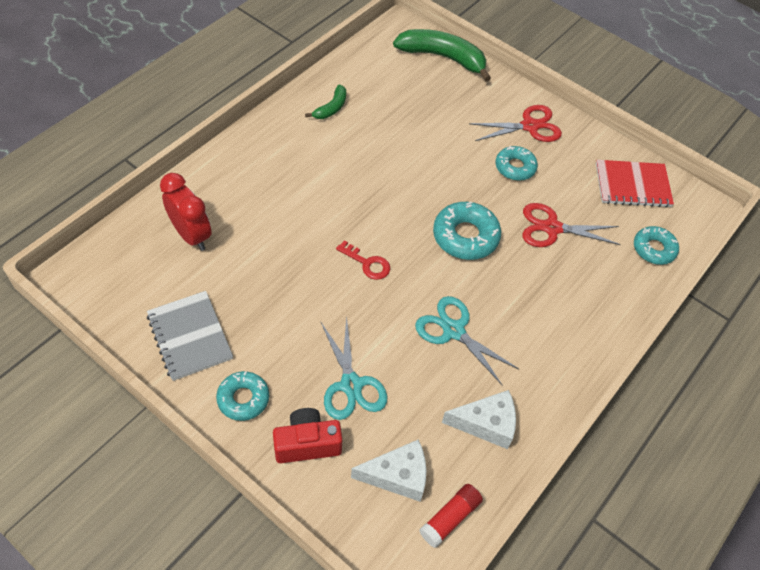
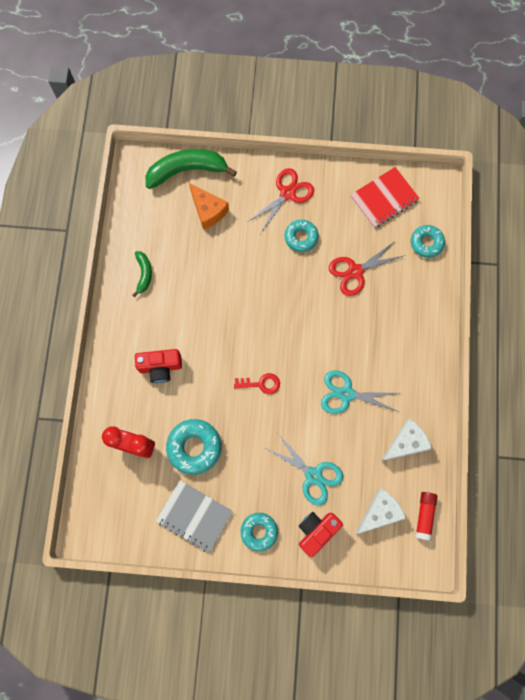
camera: 30 degrees left, 20 degrees up
turquoise donut [433,202,501,260] -> turquoise donut moved to [166,419,221,475]
none -> red camera [135,349,182,383]
none -> orange cheese [189,183,229,229]

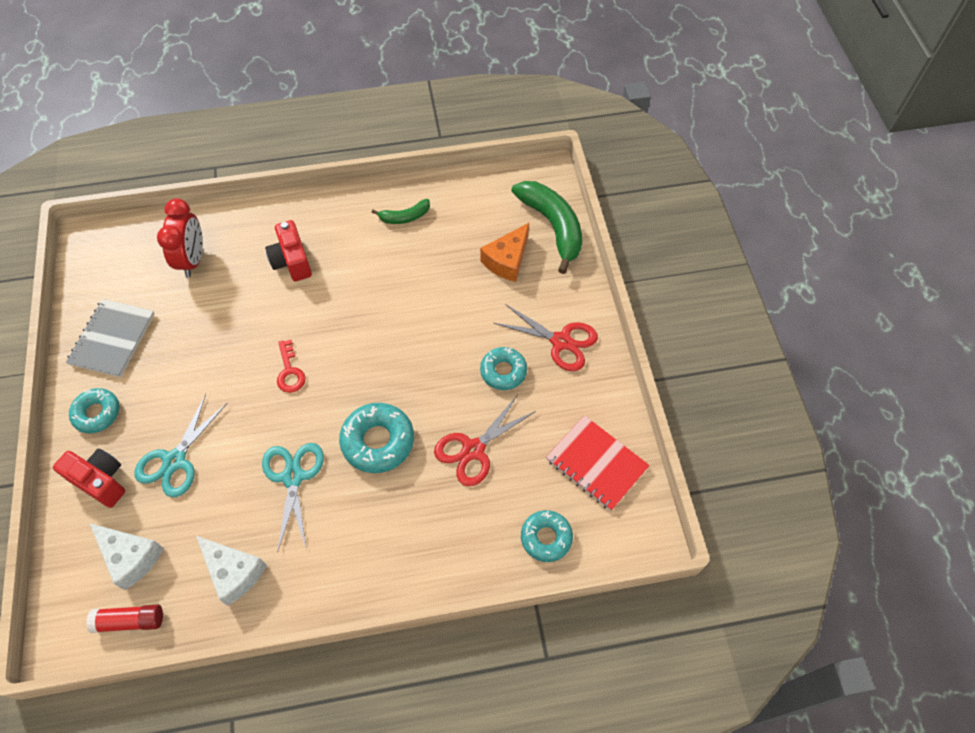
camera: 75 degrees right, 15 degrees down
turquoise donut [166,419,221,475] -> turquoise donut moved to [339,403,414,473]
red scissors [329,241,406,296] -> red scissors turned 90 degrees counterclockwise [434,395,536,486]

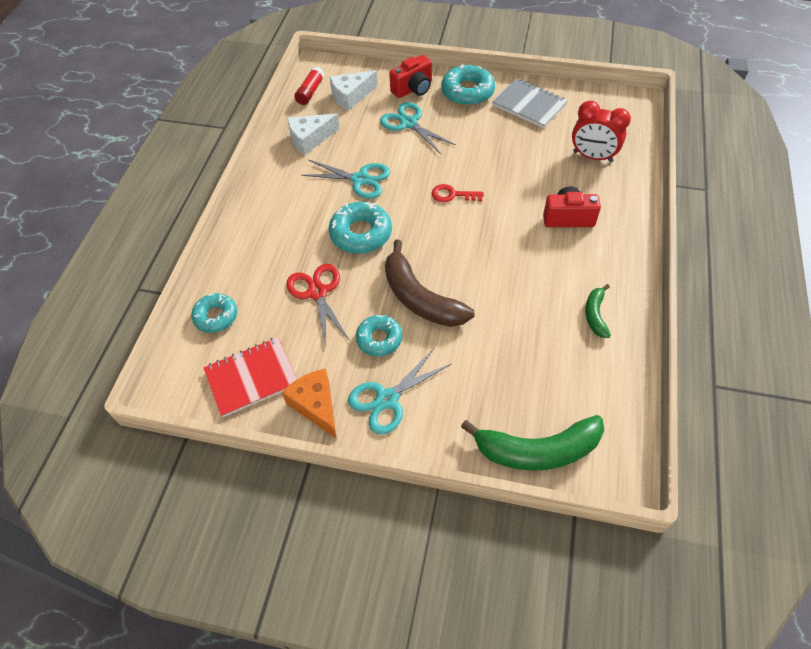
camera: 115 degrees right, 5 degrees down
turquoise donut [69,388,120,434] -> turquoise donut [441,64,495,106], size x1.51
orange cheese [480,223,529,282] -> orange cheese moved to [282,368,337,439]
red scissors [494,304,598,371] -> turquoise scissors [348,347,451,435]
none -> brown banana [385,240,475,327]

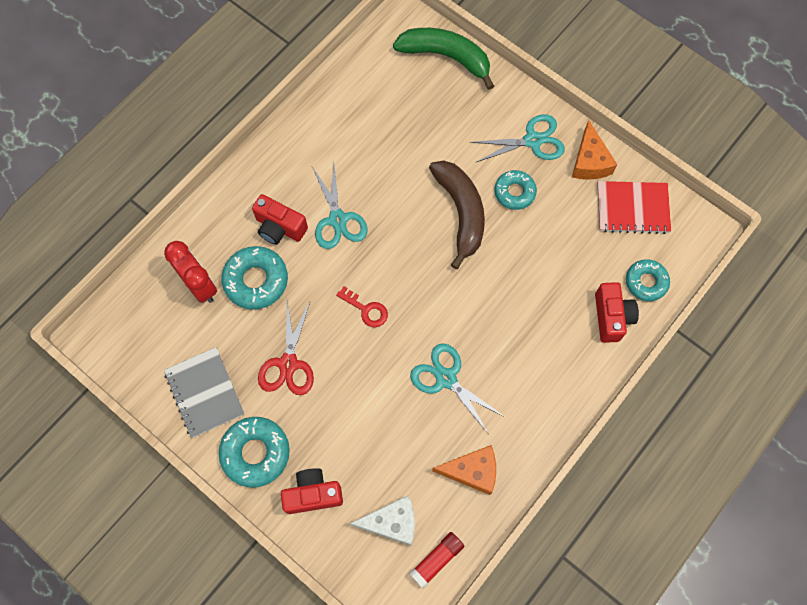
camera: 155 degrees left, 15 degrees up
red scissors [286,264,350,348] -> red scissors moved to [258,300,314,395]
white cheese [287,113,340,155] -> orange cheese [432,445,496,495]
turquoise donut [329,202,392,254] -> turquoise donut moved to [221,246,288,310]
turquoise scissors [380,102,456,154] -> turquoise scissors moved to [312,161,368,249]
green banana [585,284,611,338] -> none
none -> red camera [595,282,639,343]

